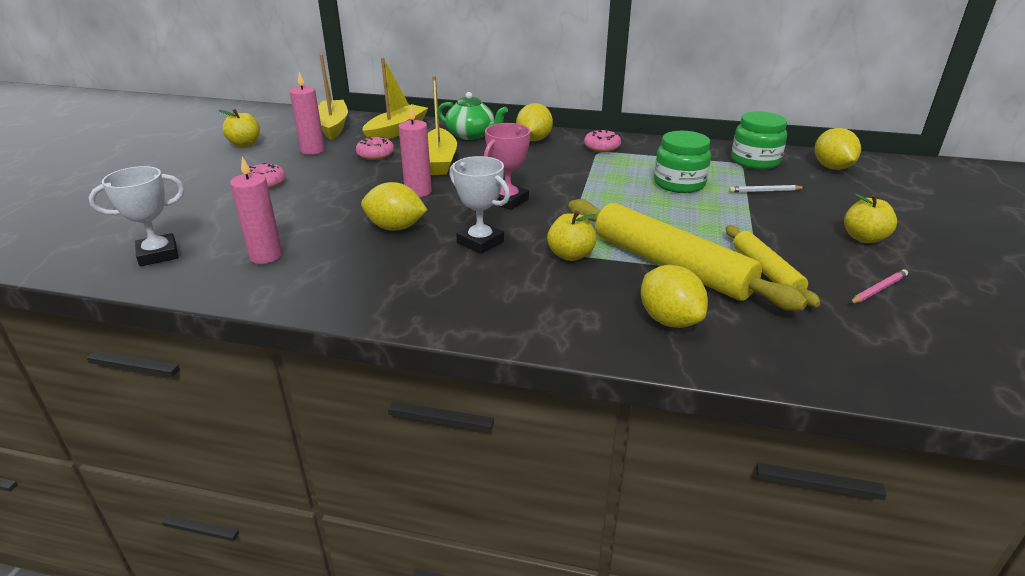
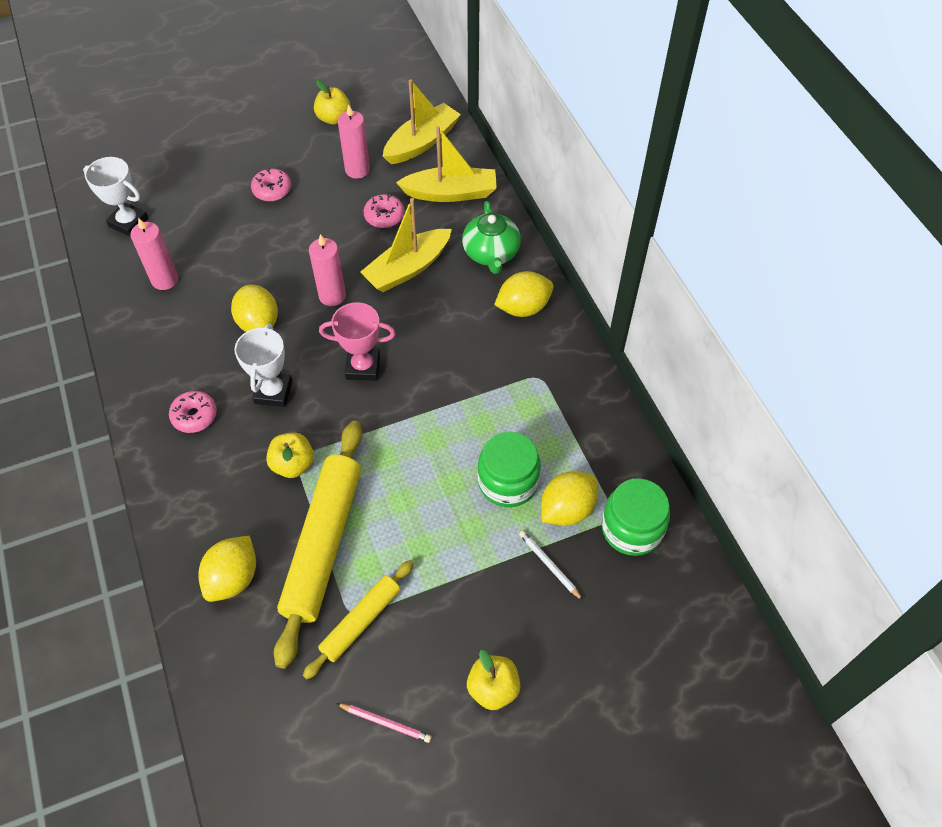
camera: 55 degrees right, 25 degrees up
pink donut [584,129,621,152] -> pink donut moved to [169,391,217,433]
yellow lemon [815,128,861,170] -> yellow lemon moved to [541,471,598,526]

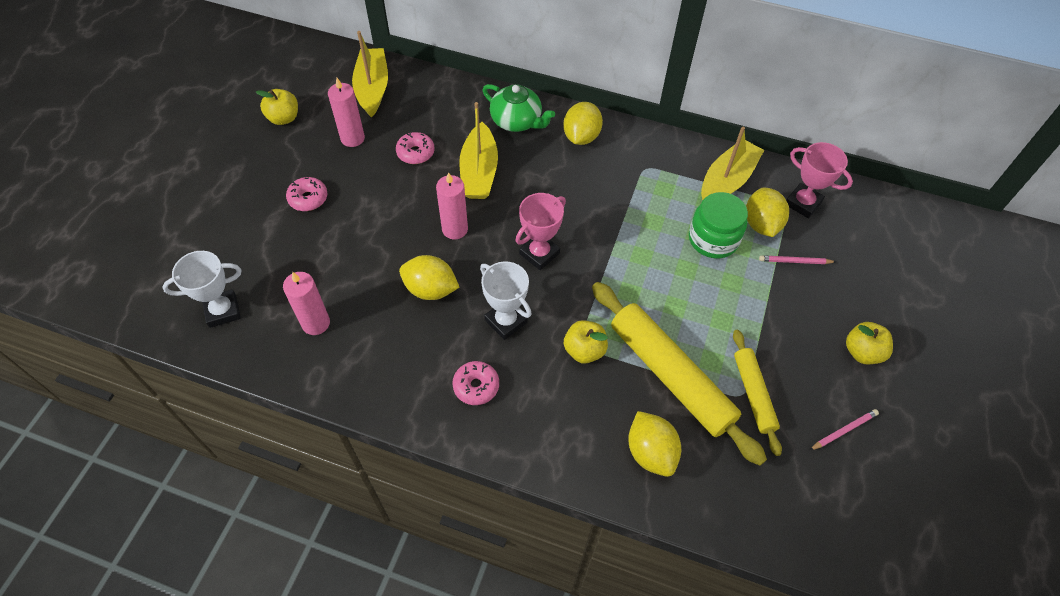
camera: 50 degrees left, 0 degrees up
yellow boat [396,126,497,202] -> yellow boat moved to [701,127,764,200]
white pencil [519,530,583,601] -> pink pencil [759,255,836,264]
green jar [602,478,670,556] -> pink trophy [786,142,853,218]

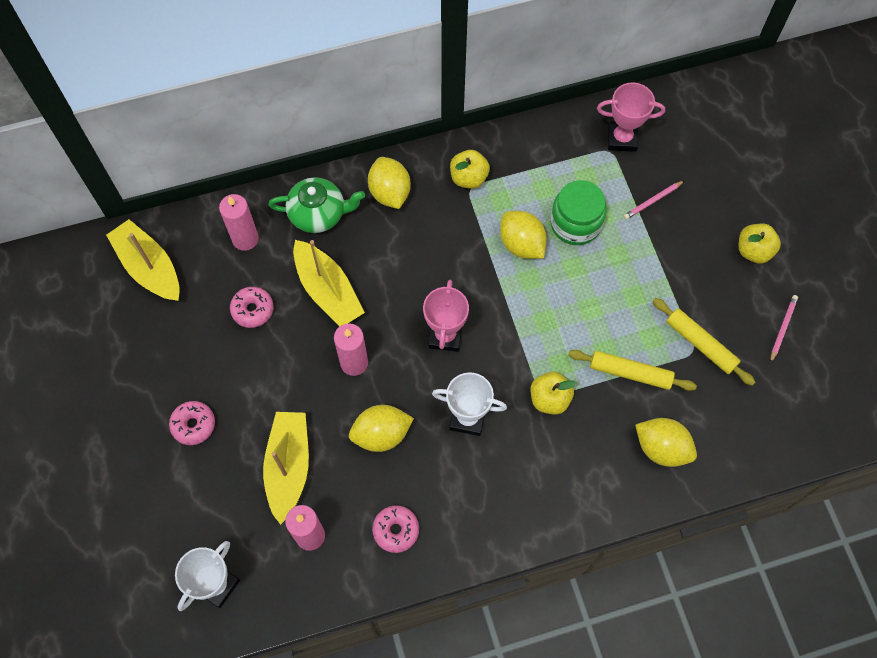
camera: 35 degrees left, 10 degrees up
yellow apple [256,89,298,125] -> yellow apple moved to [450,150,490,189]
pink candle [328,78,365,147] -> pink candle moved to [219,194,259,251]
pink donut [452,361,499,405] -> pink donut moved to [372,505,419,553]
yellow rolling pin [592,282,767,466] -> yellow rolling pin [568,350,697,391], size x0.56
yellow boat [701,127,764,200] -> yellow boat moved to [263,412,309,525]
yellow lemon [746,187,789,237] -> yellow lemon moved to [500,211,547,259]

